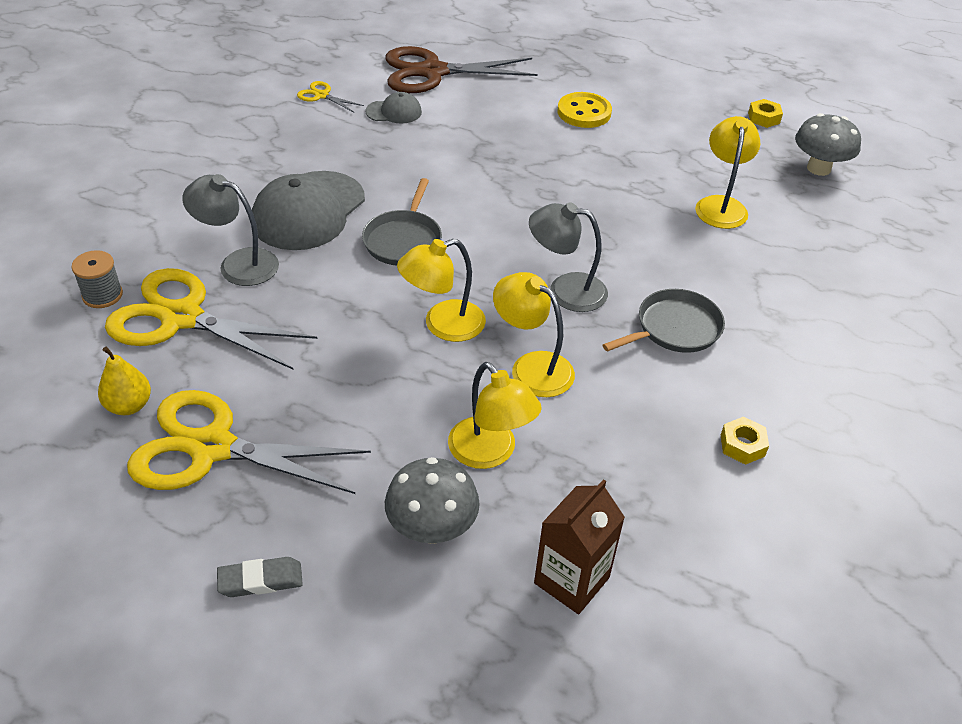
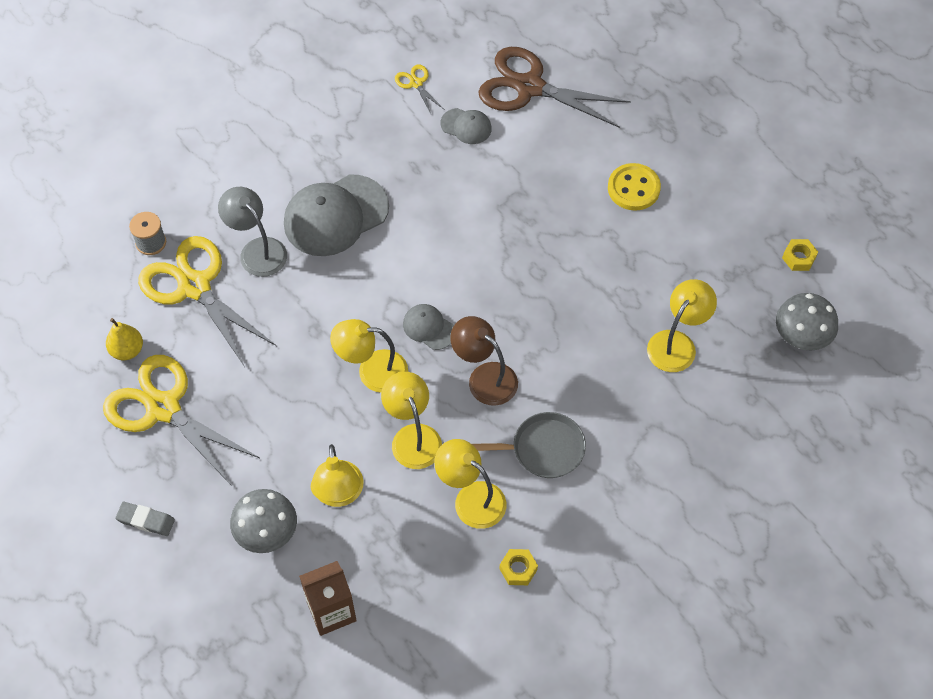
camera: 30 degrees right, 15 degrees up
grey pan [362,178,442,266] -> none
grey lamp [529,202,608,312] -> brown lamp [450,316,518,406]
none -> grey cap [403,304,454,350]
none -> yellow lamp [434,439,506,529]

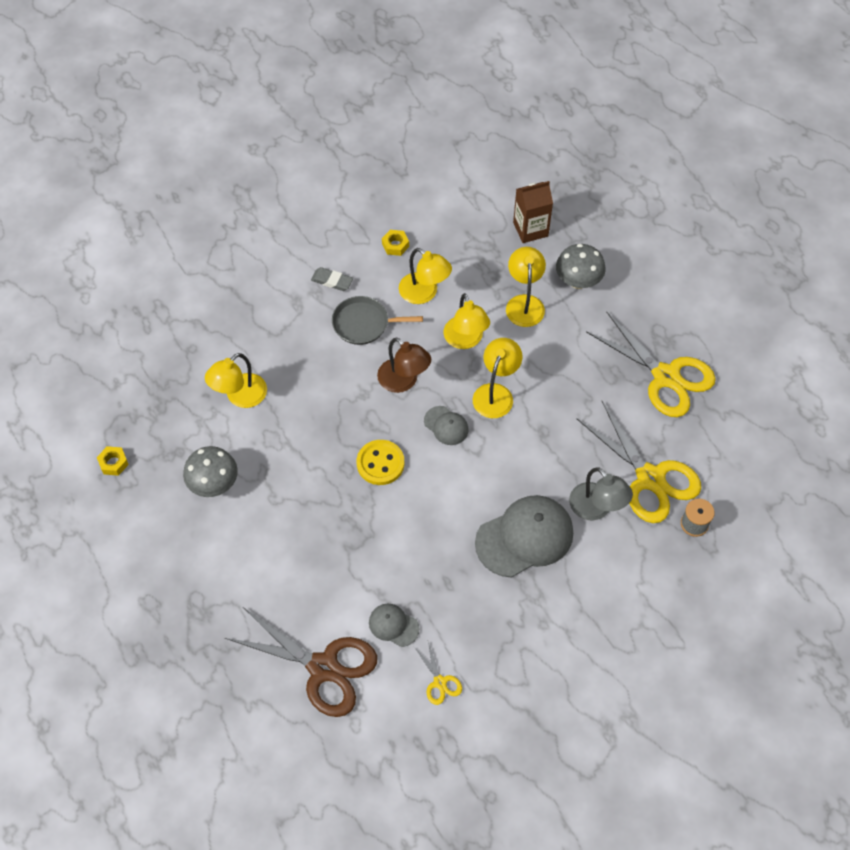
camera: 175 degrees left, 0 degrees up
yellow pear [106,318,143,360] -> none
grey eraser [115,502,175,536] -> grey eraser moved to [311,267,353,291]
yellow lamp [330,319,408,393] -> yellow lamp turned 75 degrees counterclockwise [473,338,522,418]
yellow button [608,163,661,211] -> yellow button moved to [357,440,404,485]
grey mushroom [776,293,838,351] -> grey mushroom moved to [183,446,238,497]

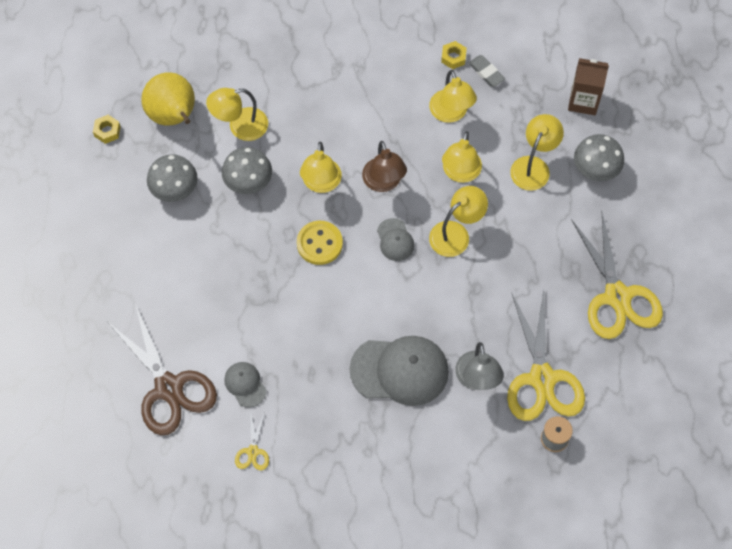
camera: 30 degrees right, 5 degrees up
grey eraser [311,267,353,291] -> grey eraser moved to [469,55,505,87]
grey pan [332,296,423,345] -> none
none -> yellow pear [141,72,195,126]
none -> grey mushroom [222,147,272,194]
none -> yellow lamp [300,142,342,193]

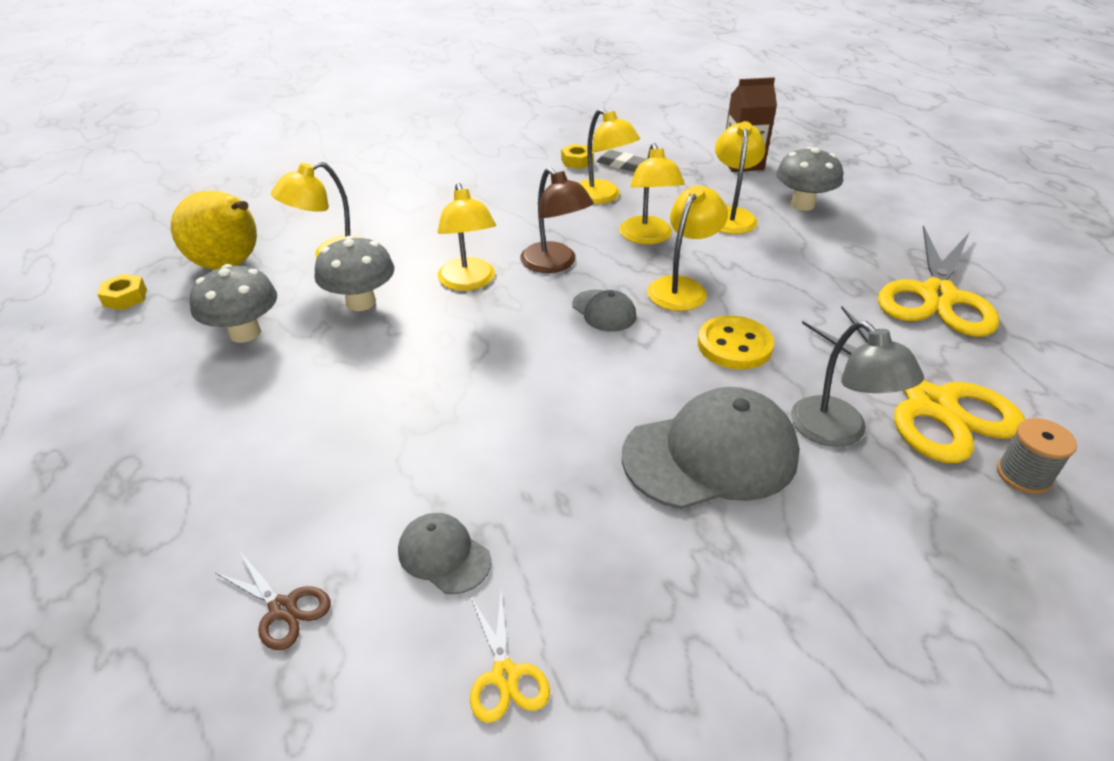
camera: 20 degrees left, 25 degrees down
brown scissors [108,304,217,435] -> brown scissors [214,553,331,650], size x0.43
yellow button [297,221,343,265] -> yellow button moved to [698,315,774,369]
yellow scissors [571,213,663,339] -> yellow scissors turned 60 degrees clockwise [878,225,999,337]

